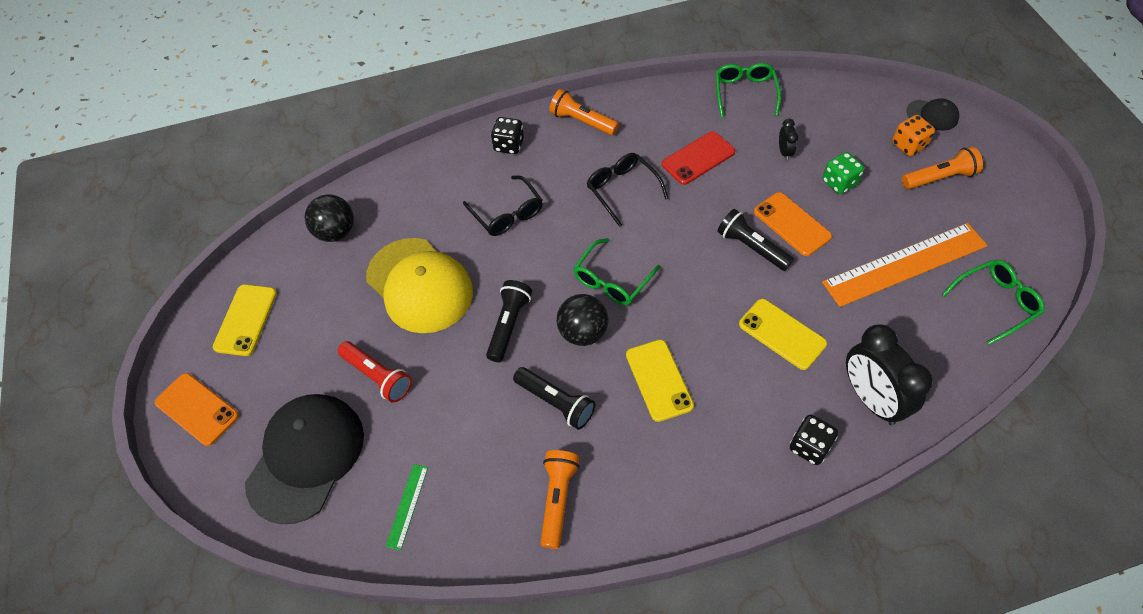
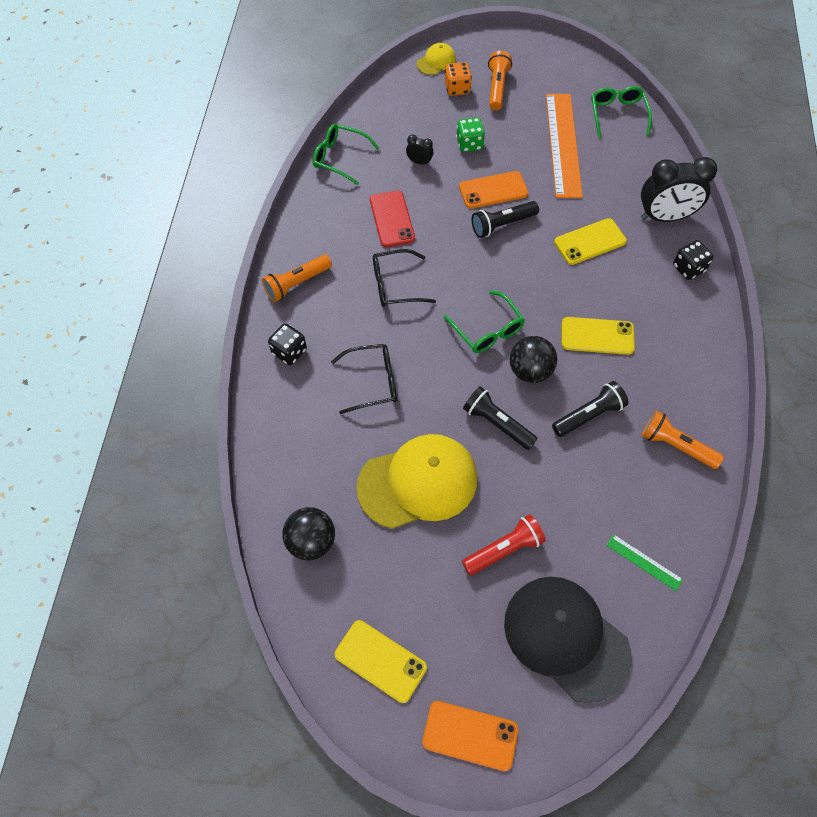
camera: 70 degrees left, 5 degrees up
orange phone [155,373,239,446] -> orange phone turned 45 degrees clockwise [422,701,518,771]
black cap [906,98,959,131] -> yellow cap [417,43,456,75]

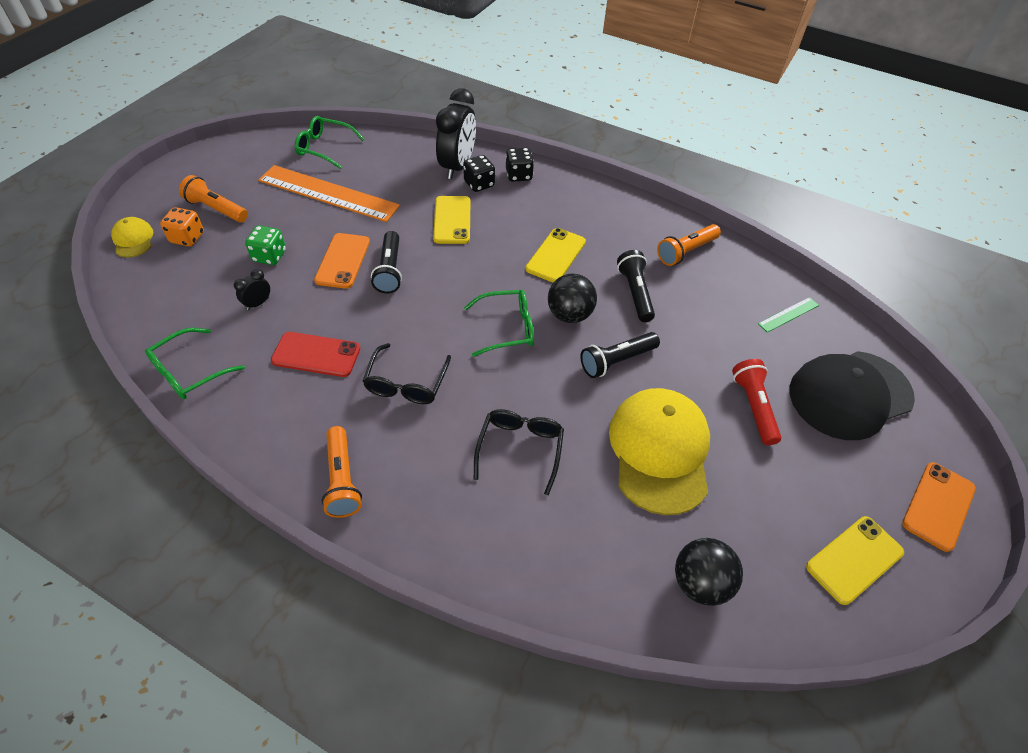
camera: 70 degrees left, 10 degrees down
black dice [268,323,307,365] -> black dice moved to [463,155,495,192]

